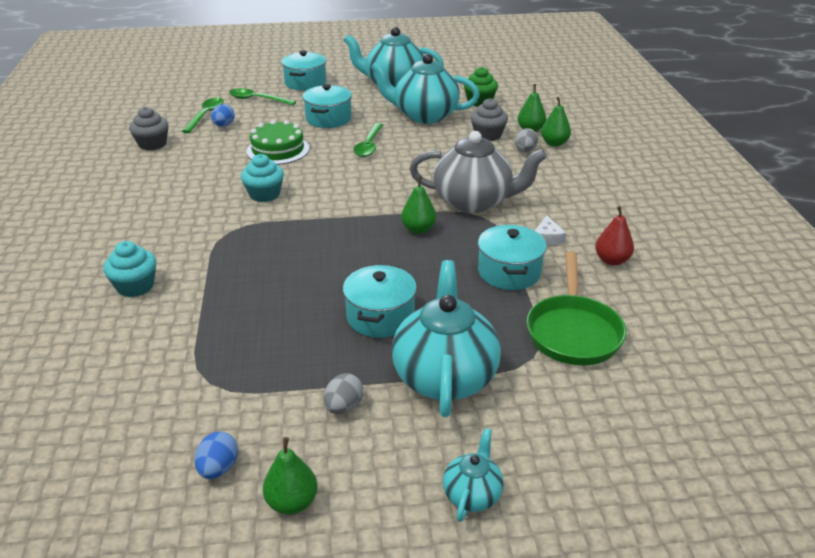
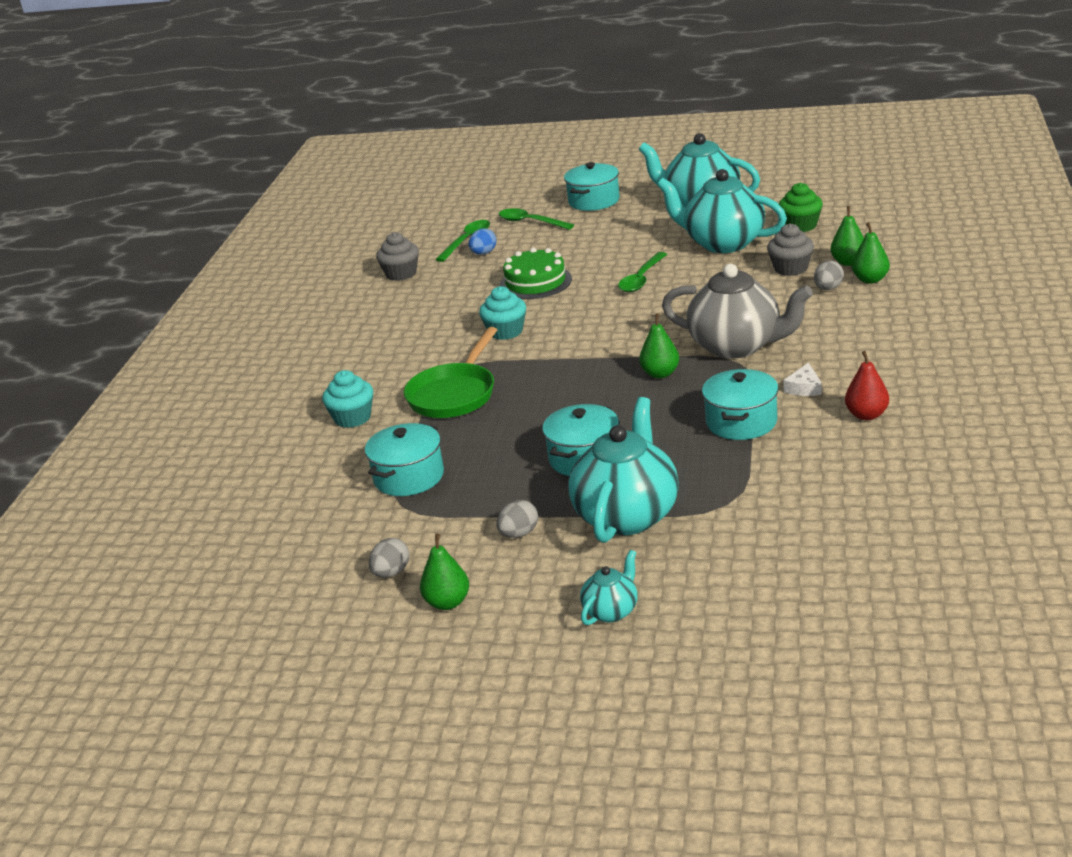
camera: 20 degrees right, 5 degrees down
blue egg [195,432,238,479] -> grey egg [369,538,410,578]
turquoise pot [302,84,352,128] -> turquoise pot moved to [365,423,444,496]
green pan [527,251,626,365] -> green pan moved to [404,327,497,418]

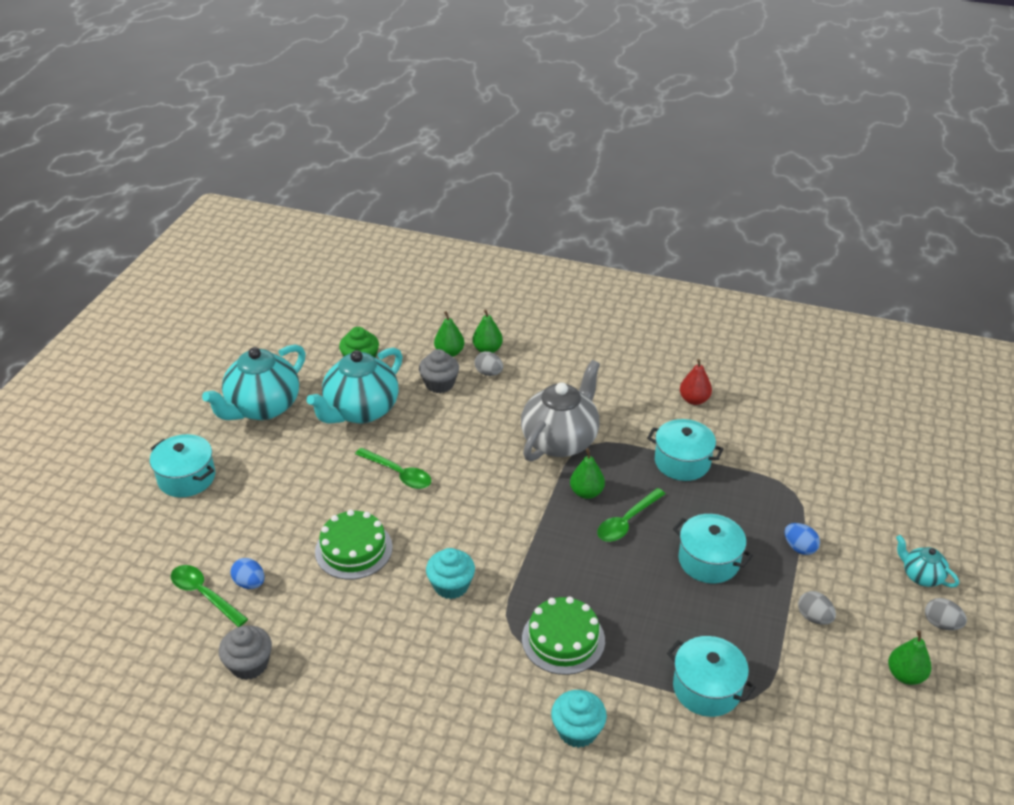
camera: 85 degrees left, 10 degrees up
grey egg [369,538,410,578] -> grey egg moved to [925,598,967,630]
green pan [404,327,497,418] -> green cake [522,596,605,675]
green spoon [499,208,574,230] -> green spoon moved to [597,488,665,542]
turquoise teapot [568,397,679,543] -> blue egg [785,523,820,555]
white cheese [783,363,822,396] -> none

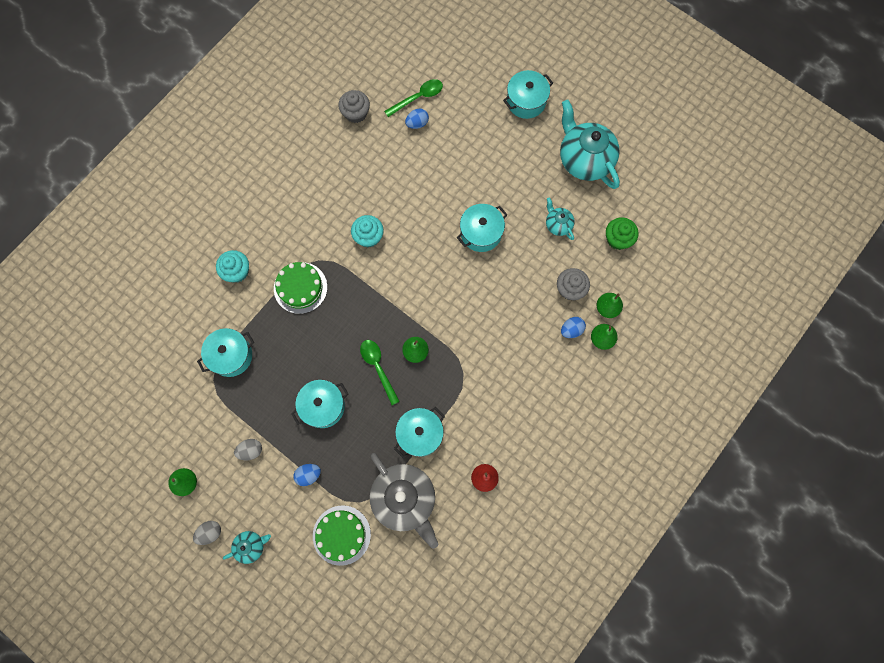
camera: 110 degrees right, 35 degrees up
turquoise teapot [307,347,403,424] -> turquoise teapot [546,197,575,240], size x0.48
green cake [315,510,393,580] -> green cake moved to [313,505,371,566]
green spoon [355,448,431,489] -> turquoise pot [457,204,508,252]
grey egg [474,351,503,376] -> blue egg [561,317,586,338]
grey teapot [521,360,600,461] -> grey teapot moved to [370,453,438,549]

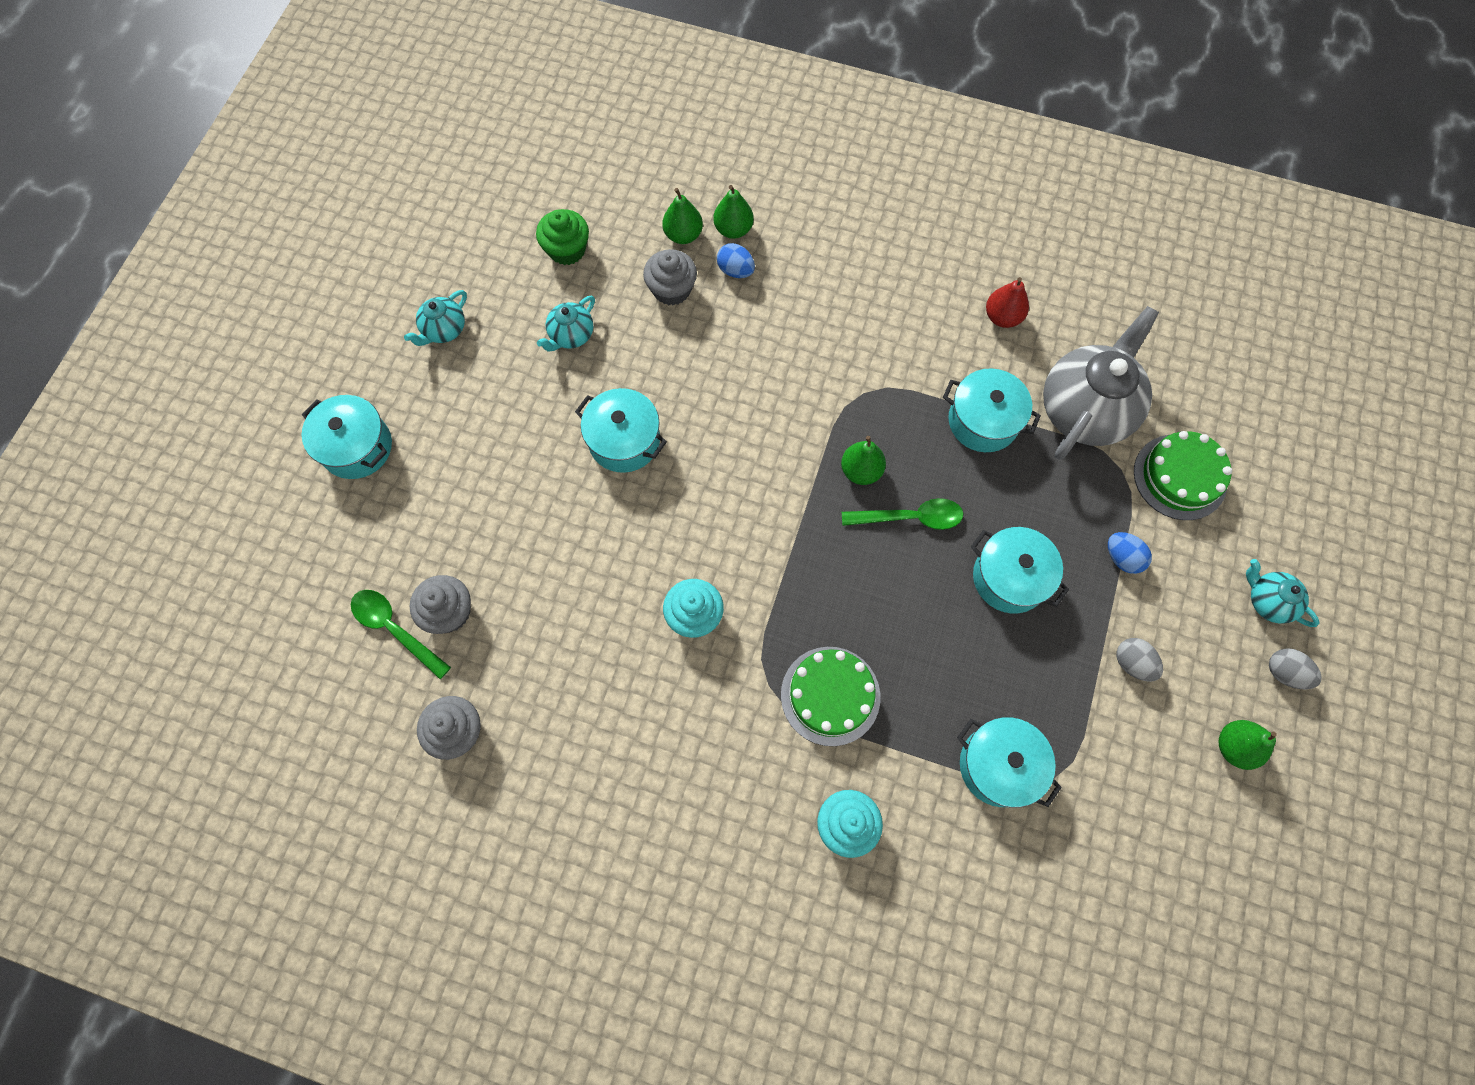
camera: 110 degrees left, 5 degrees down
green spoon [360,340,400,405] -> green spoon turned 135 degrees counterclockwise [842,498,963,530]
blue egg [405,108,429,129] -> grey cupcake [410,575,471,634]
turquoise teapot [560,100,620,189] -> turquoise teapot [404,290,467,346], size x0.48

